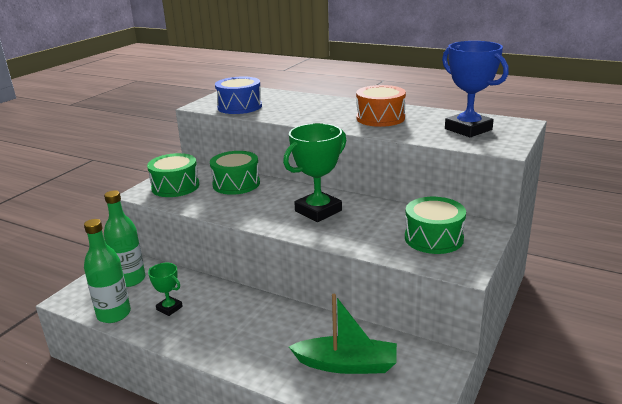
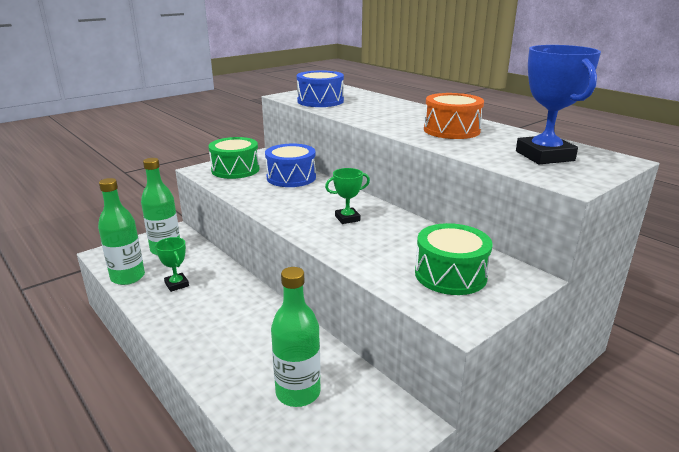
camera: 20 degrees right, 0 degrees up
green drum [210,151,260,195] -> blue drum [265,144,316,187]
green trophy [283,123,346,222] -> green trophy [325,168,370,224], size x0.52
green boat [289,294,397,374] -> green bottle [271,267,321,407]

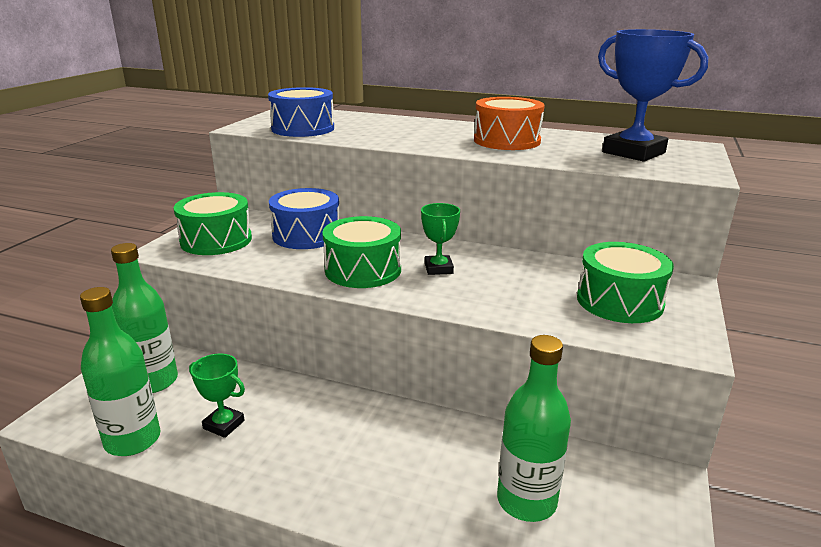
camera: 30 degrees left, 0 degrees up
green trophy [325,168,370,224] -> green trophy turned 45 degrees counterclockwise [421,203,460,275]
none -> green drum [322,216,401,288]

